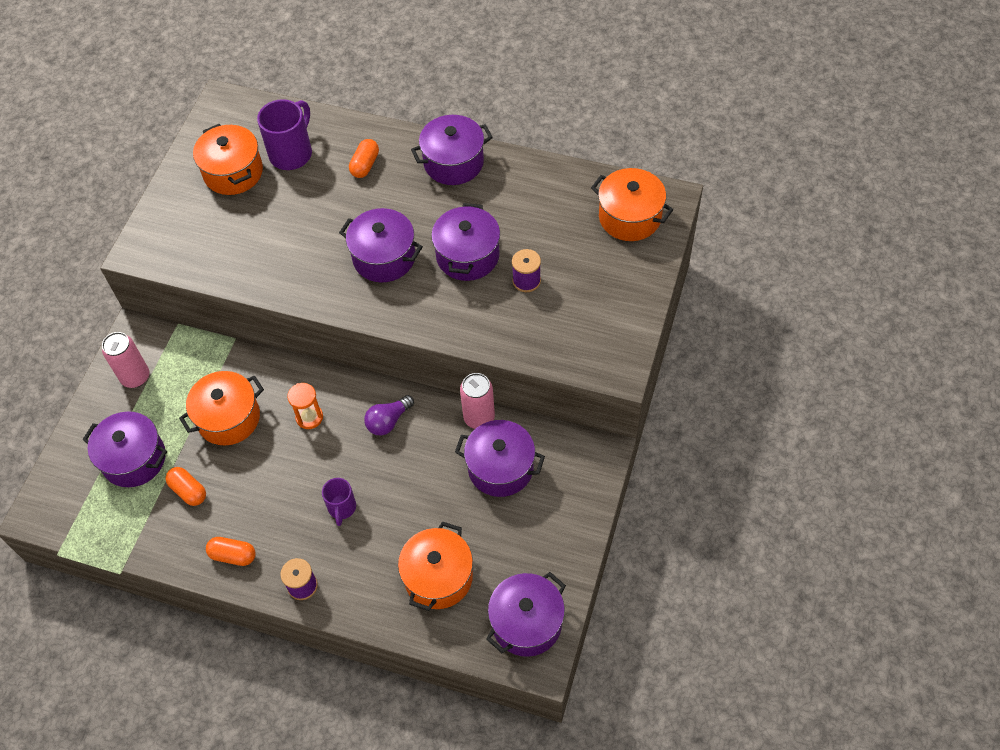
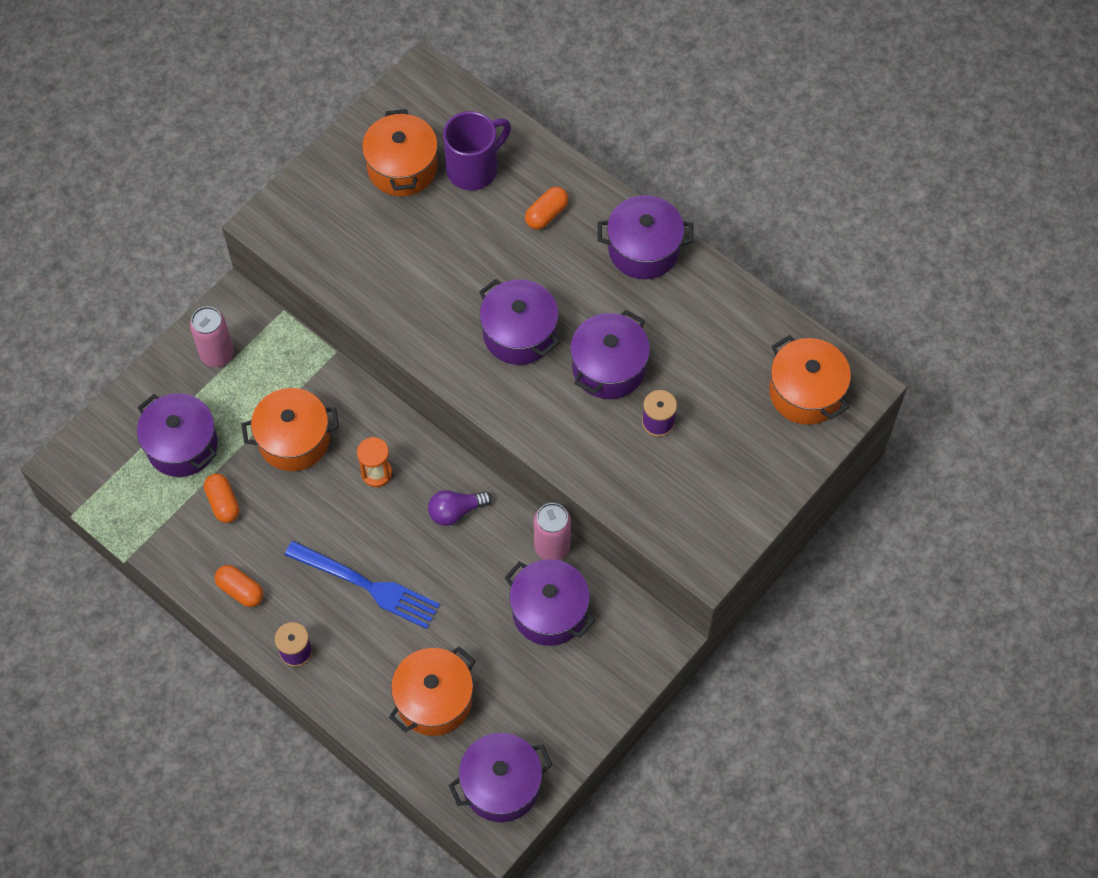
camera: 20 degrees right, 5 degrees up
purple mug [322,478,356,526] -> blue fork [285,541,440,629]

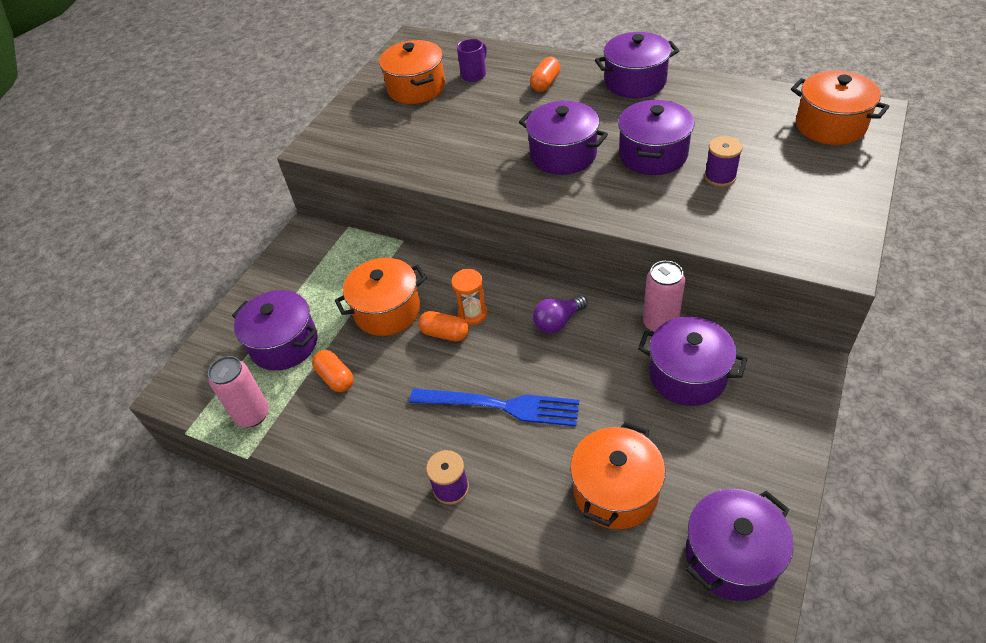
camera: 10 degrees left, 15 degrees down
pink can [190,306,234,367] -> pink can moved to [208,356,269,427]
orange capsule [215,565,264,607] -> orange capsule moved to [418,311,469,341]
purple mug [443,111,511,191] -> purple mug [457,39,487,82], size x0.60

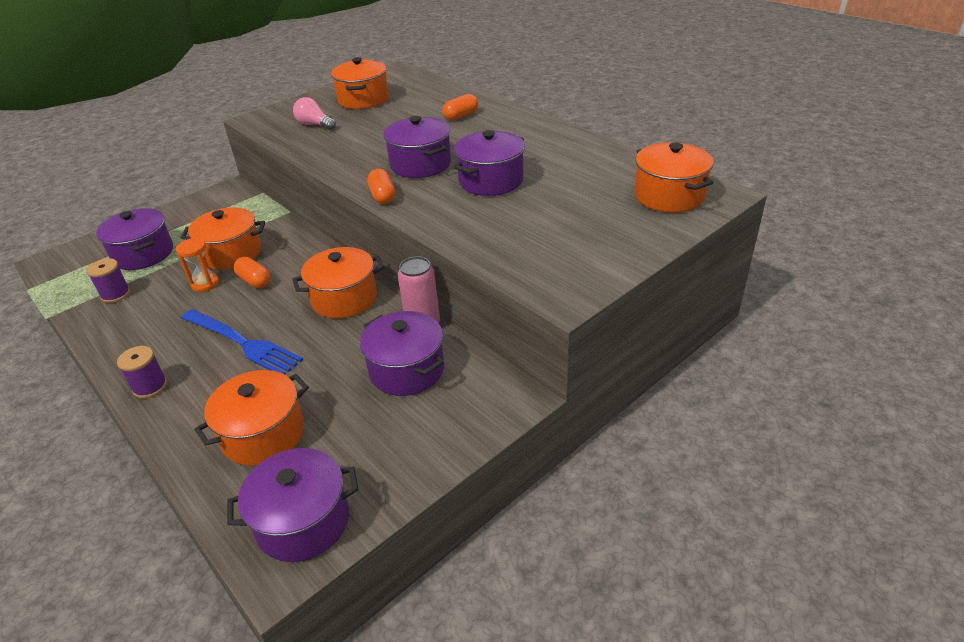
camera: 20 degrees right, 10 degrees down
pink can [208,356,269,427] -> none
orange capsule [312,350,354,392] -> orange capsule moved to [368,169,395,204]
orange hourglass [451,269,487,325] -> orange hourglass moved to [176,238,219,292]
purple mug [457,39,487,82] -> none
purple light bulb [533,295,588,333] -> orange pot [292,247,384,319]
purple pot [595,32,679,98] -> none
purple spool [704,136,743,187] -> purple spool moved to [86,258,130,303]
none -> pink light bulb [293,97,336,130]

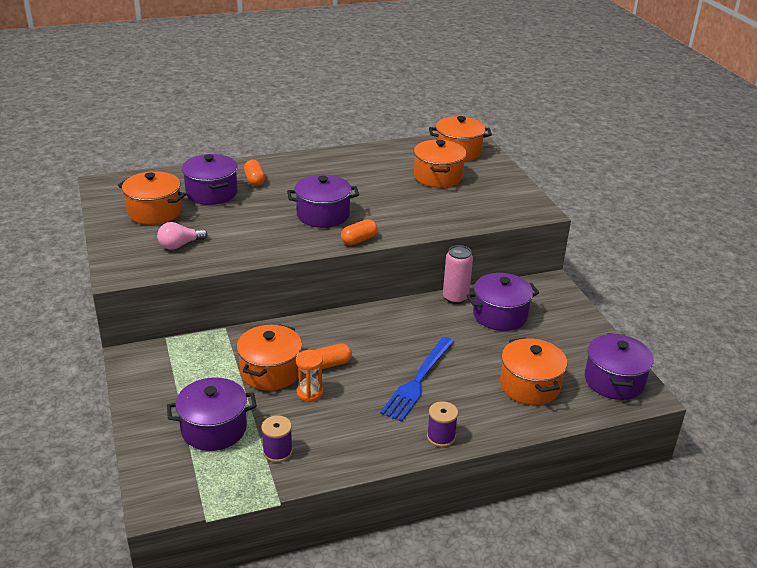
camera: 70 degrees left, 5 degrees down
blue fork [181,309,303,375] -> blue fork turned 150 degrees clockwise [380,337,454,422]
orange pot [292,247,384,319] -> orange pot moved to [414,140,466,188]
orange capsule [368,169,395,204] -> orange capsule turned 45 degrees counterclockwise [341,219,378,245]
purple pot [454,130,525,196] -> purple pot moved to [182,154,238,205]

